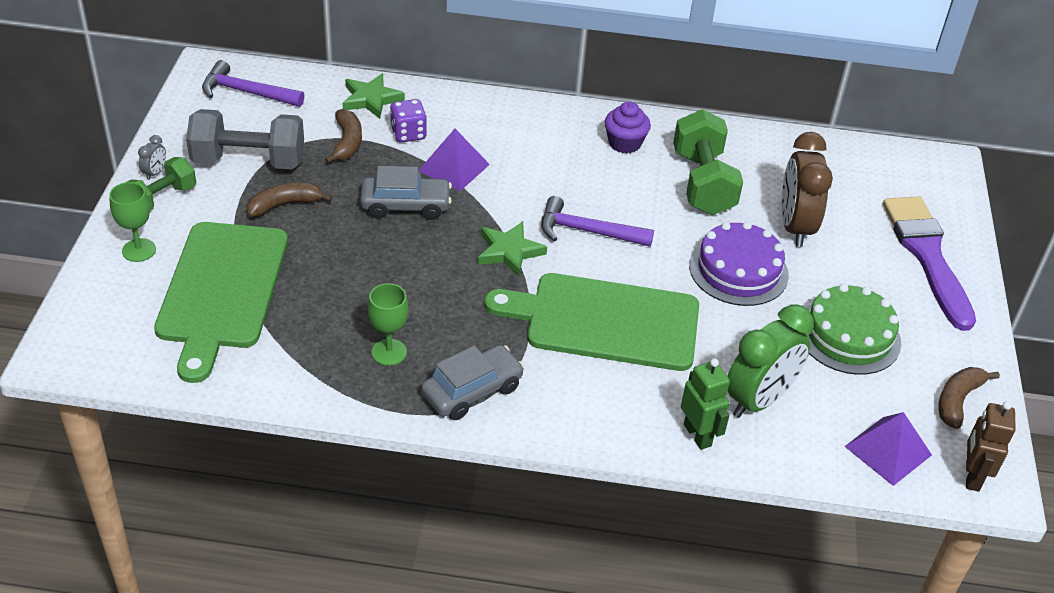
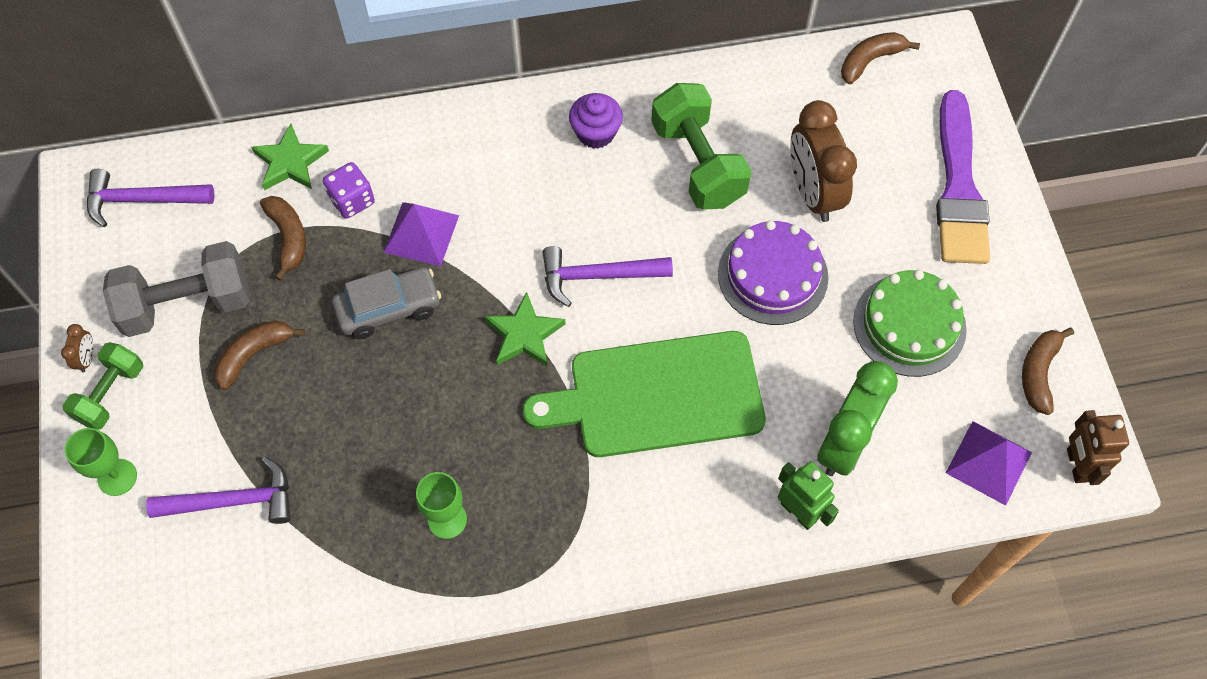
camera: 15 degrees left, 20 degrees up
grey clock [138,135,166,180] -> brown clock [61,324,94,373]
green cutting board [154,222,288,383] -> purple hammer [146,456,291,524]
grey car [421,345,525,420] -> none
purple brush [883,196,976,331] -> purple brush turned 150 degrees counterclockwise [936,90,990,264]
none -> brown banana [841,32,920,84]

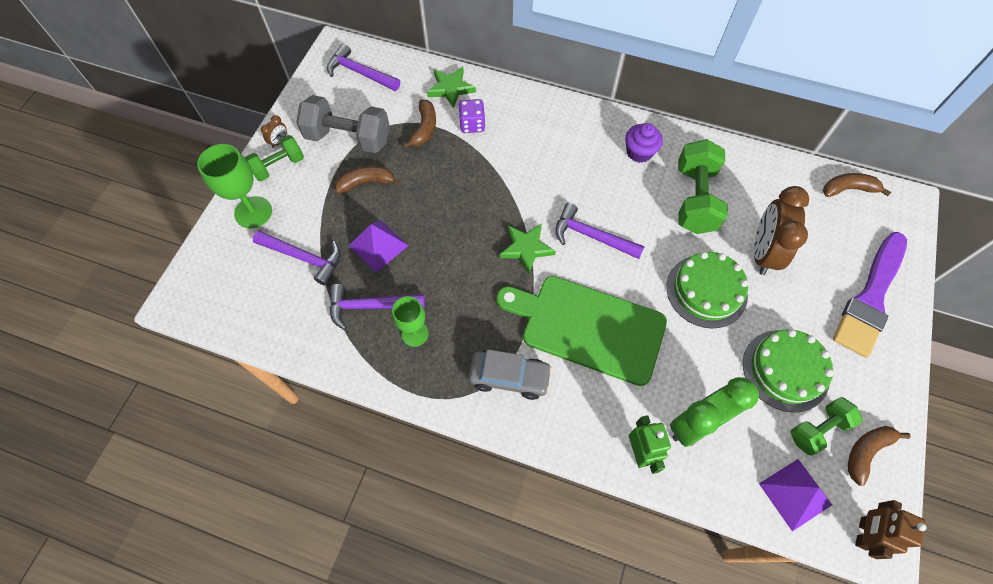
camera: 30 degrees right, 0 degrees up
green goblet [65,428,137,496] -> green goblet [197,144,272,228], size x1.50
grey car [332,267,441,339] -> grey car moved to [469,349,552,400]
purple pyramid [383,202,459,266] -> purple pyramid moved to [349,220,409,272]
purple cake [718,220,828,325] -> green cake [666,252,748,328]
none -> purple hammer [330,284,425,330]
none -> green dumbbell [791,397,863,455]

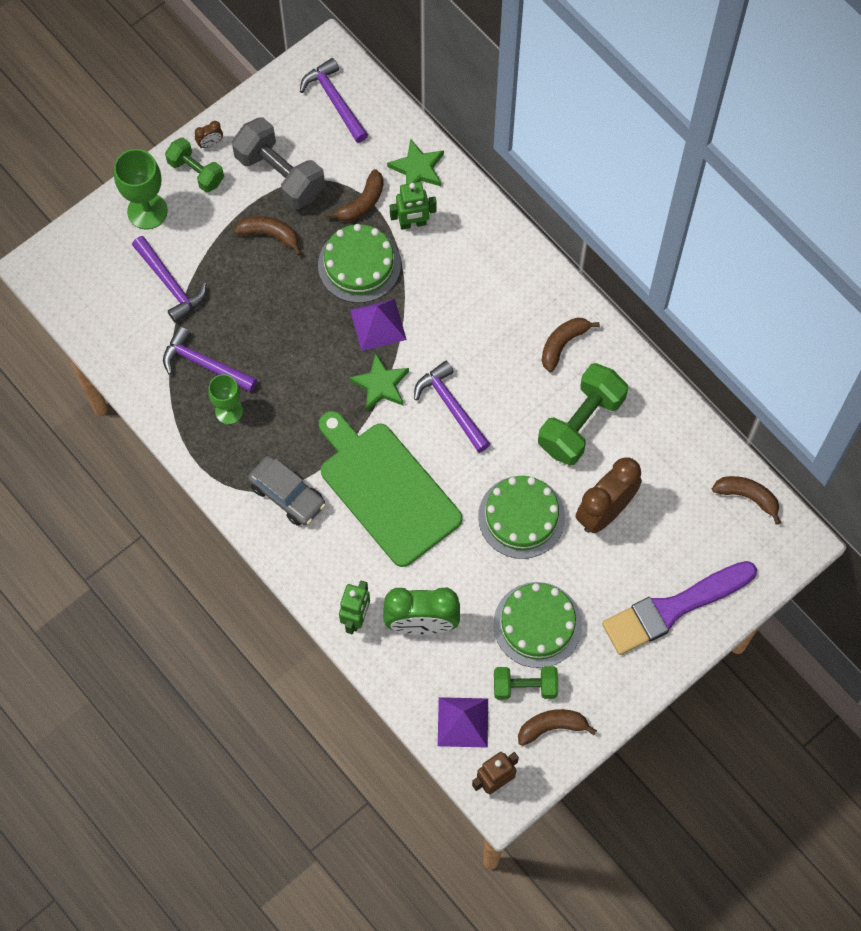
camera: 30 degrees right, 5 degrees up
green dumbbell [245,135,304,181] -> green dumbbell turned 45 degrees clockwise [165,138,224,193]
purple pyramid [349,220,409,272] -> purple pyramid moved to [350,299,407,351]
purple dice [458,99,485,133] -> green robot [390,182,437,230]
purple cupcake [625,123,663,163] -> brown banana [541,318,600,372]
none -> green cake [318,224,401,303]

